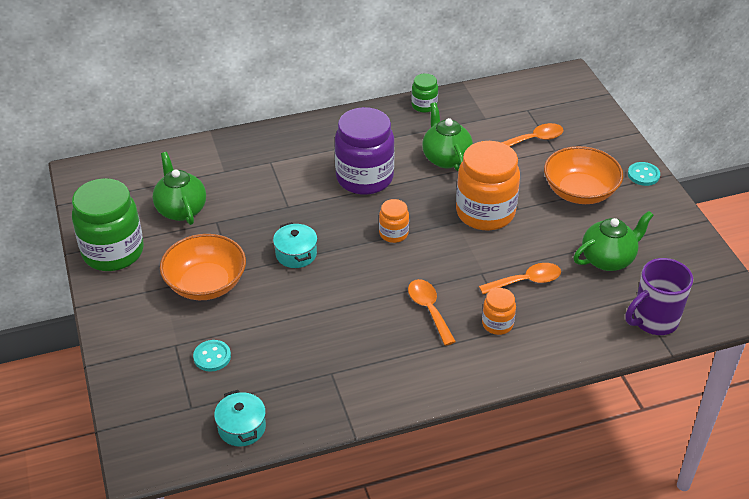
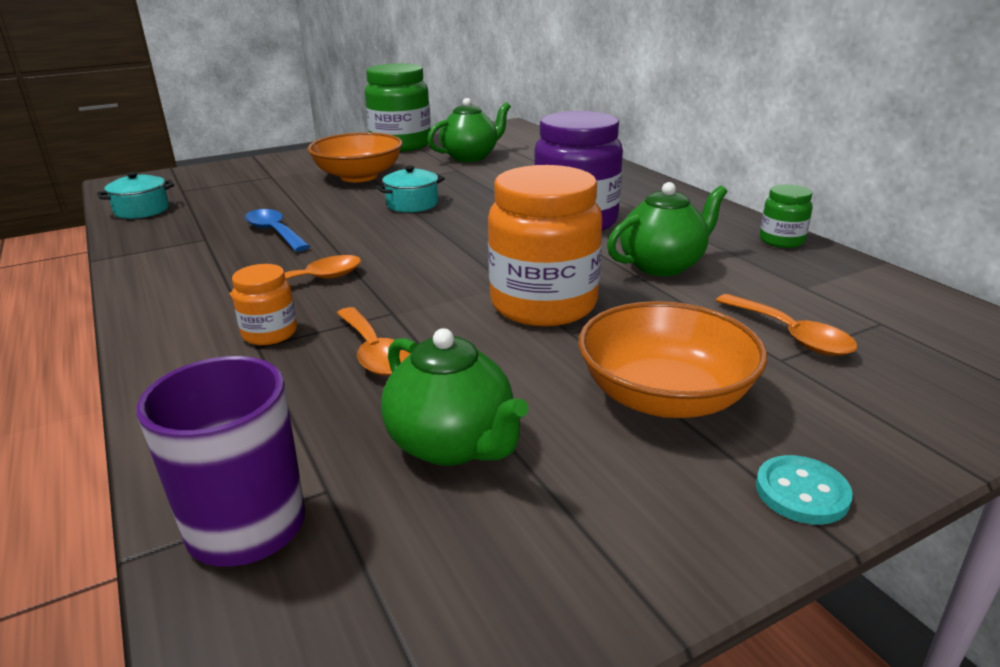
camera: 80 degrees right, 15 degrees down
turquoise button [193,340,231,372] -> none
orange jar [379,199,409,243] -> none
none -> blue spoon [245,209,310,252]

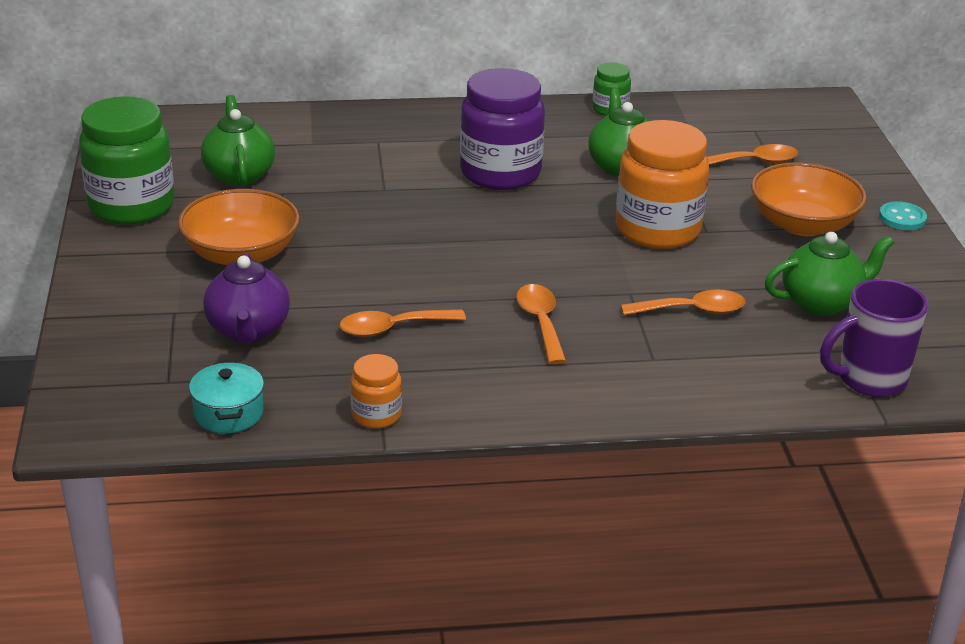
camera: 70 degrees left, 5 degrees up
orange jar [232,264,297,345] -> orange jar moved to [350,354,402,429]
blue spoon [245,209,310,252] -> orange spoon [340,309,466,337]
turquoise pot [376,166,445,212] -> none
none -> purple teapot [203,253,290,344]

